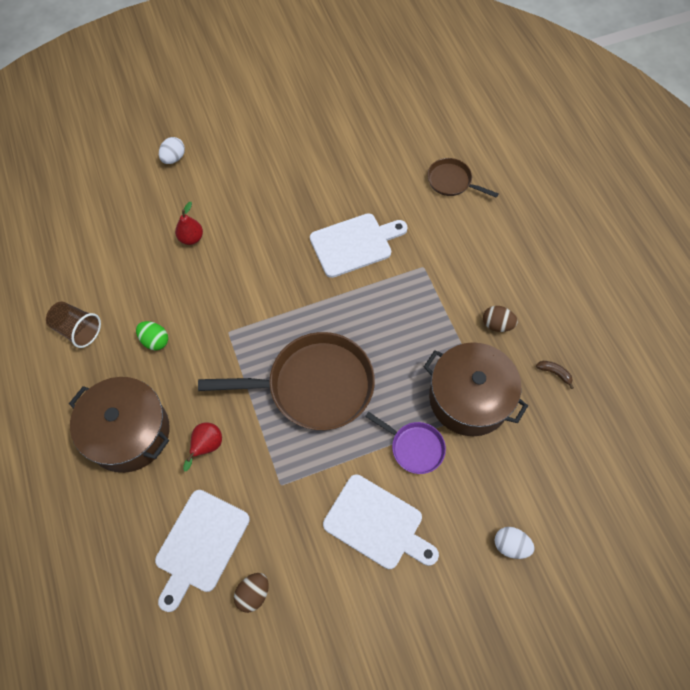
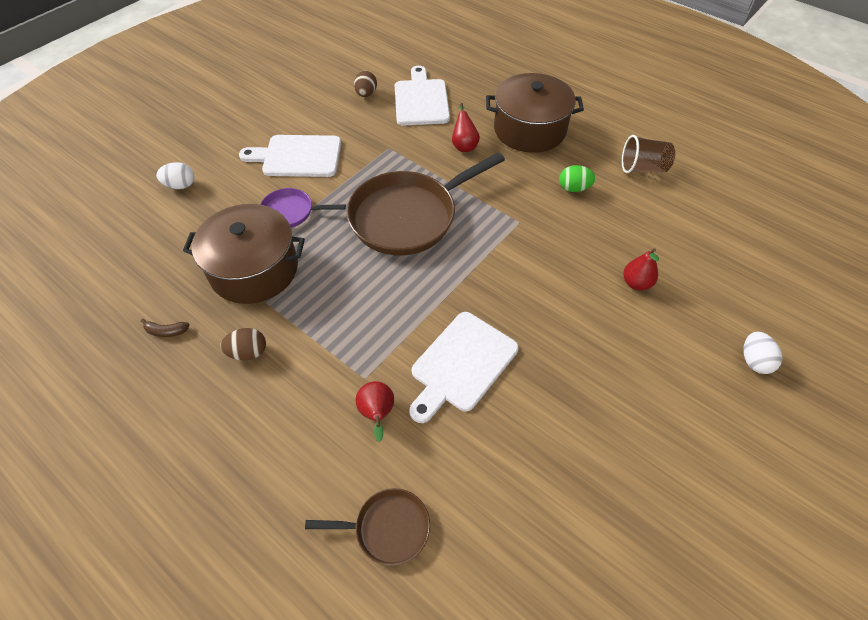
camera: 150 degrees right, 10 degrees down
none -> red pear [355,381,394,442]

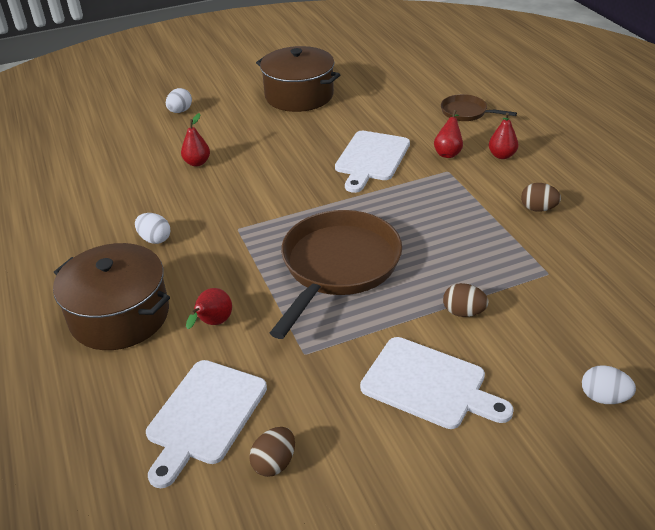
camera: 150 degrees left, 15 degrees down
brown banana [141,319,190,337] -> none
brown pot [183,204,305,304] -> brown pot moved to [256,46,340,112]
purple pan [260,188,346,228] -> brown egg [443,283,489,317]
brown pan [347,152,505,256] -> brown pan turned 60 degrees counterclockwise [270,210,402,339]
white cutting board [409,312,519,423] -> white cutting board turned 135 degrees clockwise [335,131,410,193]
green egg [559,165,596,192] -> white egg [135,213,170,244]
brown cup [622,135,675,173] -> none
none -> red pear [489,113,518,159]

